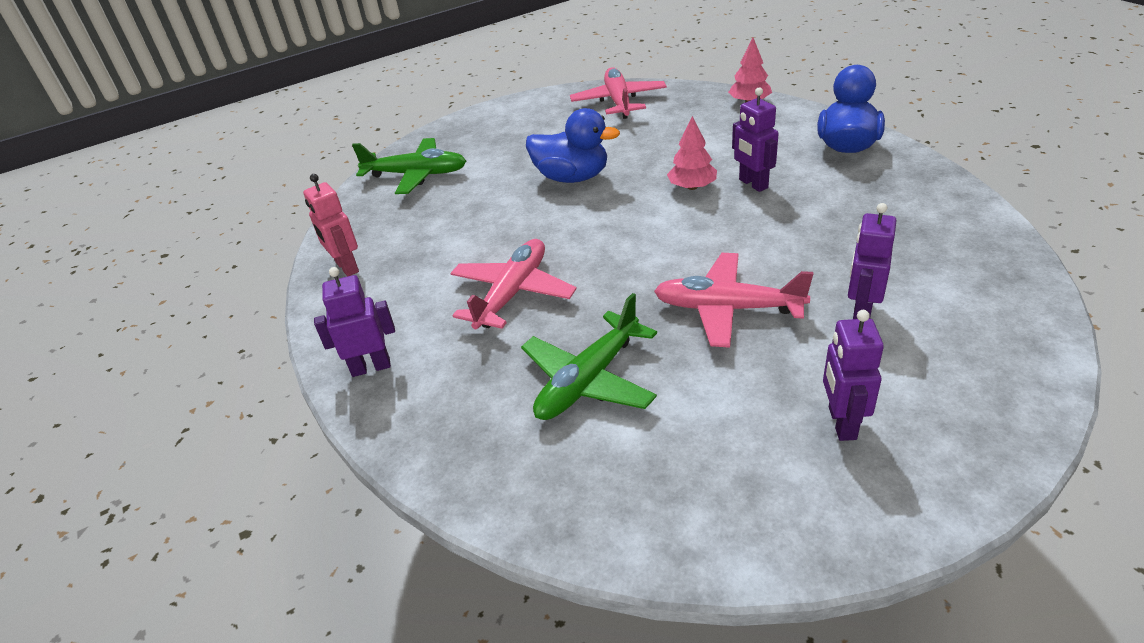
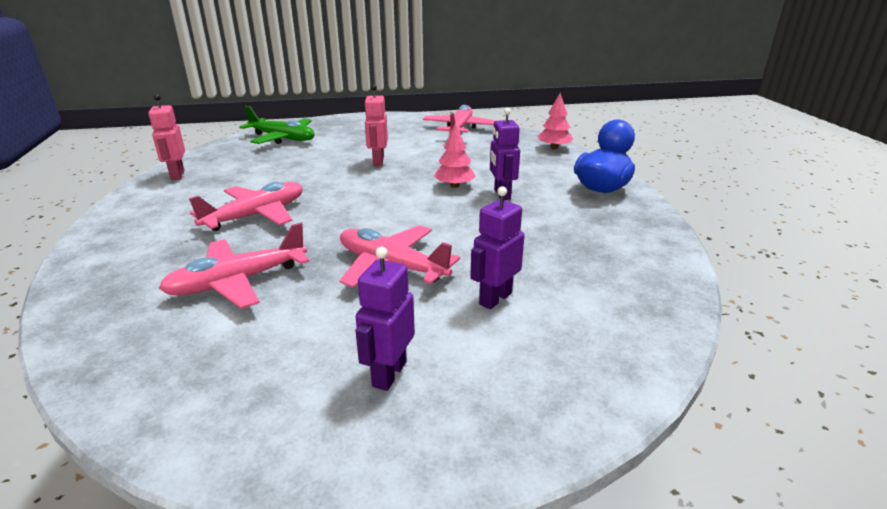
camera: 15 degrees right, 10 degrees down
purple robot [314,267,395,377] -> none
green plane [521,293,657,420] -> pink plane [158,223,309,309]
blue duck [526,108,620,183] -> pink robot [364,84,388,166]

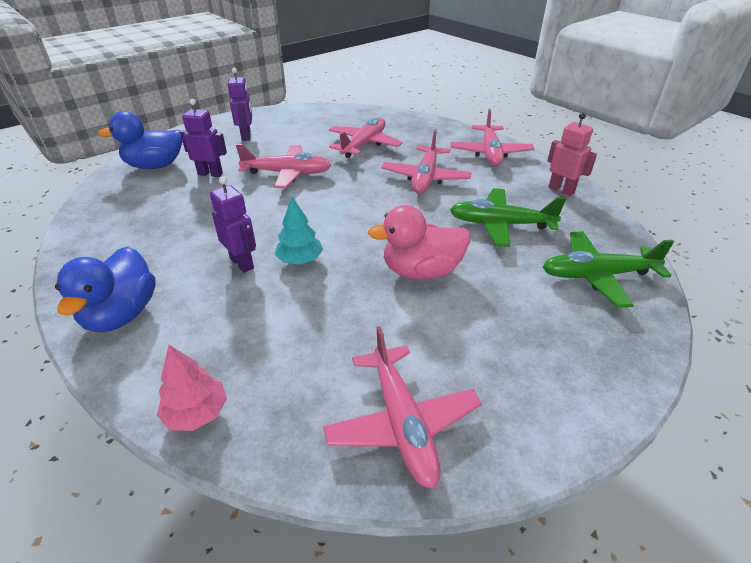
camera: 150 degrees right, 10 degrees up
pink robot [364,84,388,166] -> pink duck [368,205,470,280]
pink tree [434,123,476,188] -> turquoise tree [275,197,323,265]
purple robot [470,186,525,309] -> purple robot turned 90 degrees counterclockwise [180,99,227,177]
none -> blue duck [98,111,183,169]
none -> pink plane [450,109,534,167]
none -> green plane [450,188,566,247]

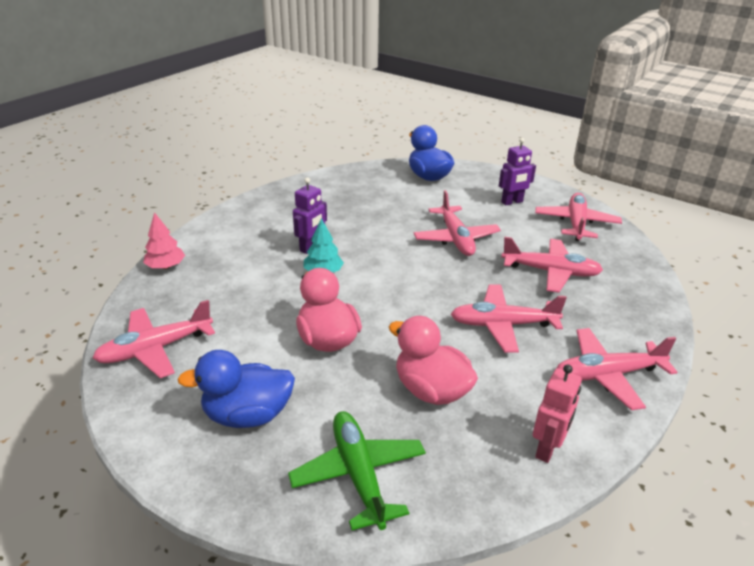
camera: 75 degrees right, 5 degrees down
blue duck [55,246,156,332] -> blue duck moved to [177,350,295,428]
purple robot [180,99,227,177] -> none
green plane [450,188,566,247] -> pink duck [389,316,478,405]
none -> pink plane [535,193,622,241]

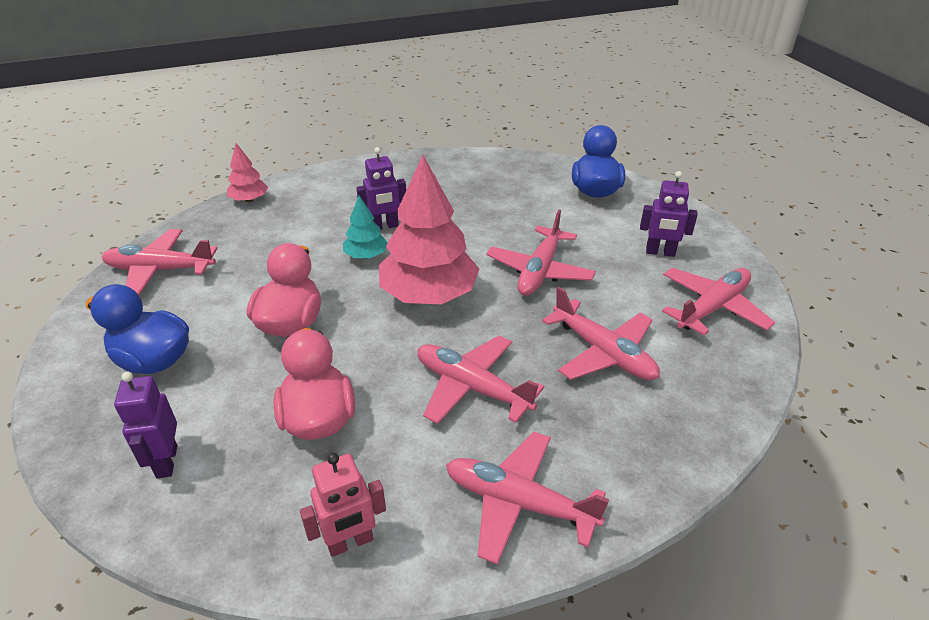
camera: 35 degrees right, 5 degrees up
green plane [288,411,426,530] -> purple robot [114,372,177,478]
none -> pink tree [379,155,479,304]

